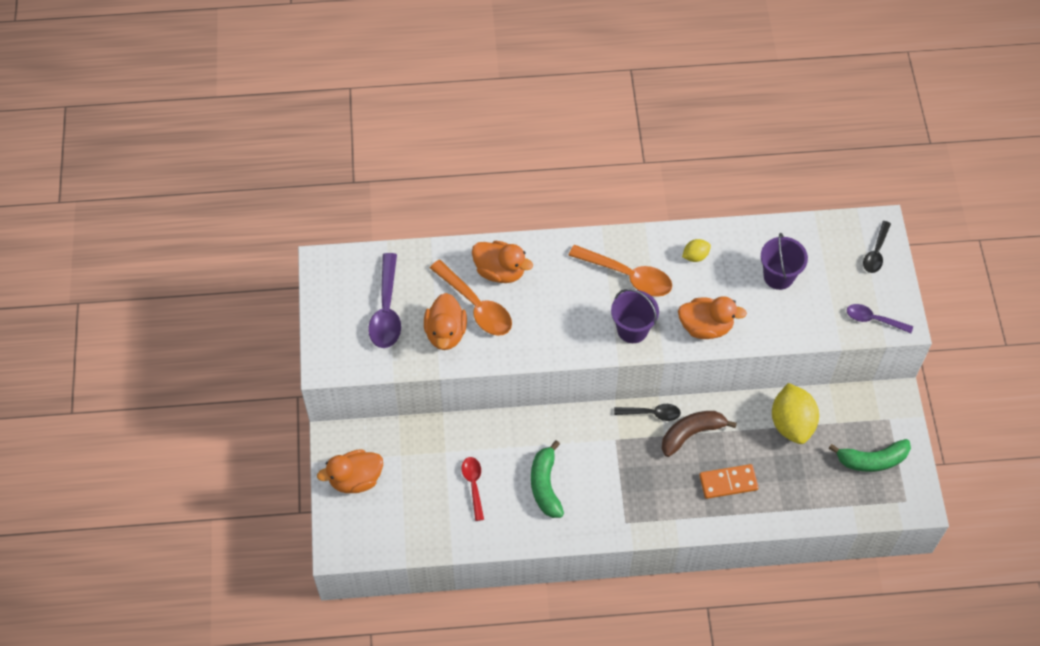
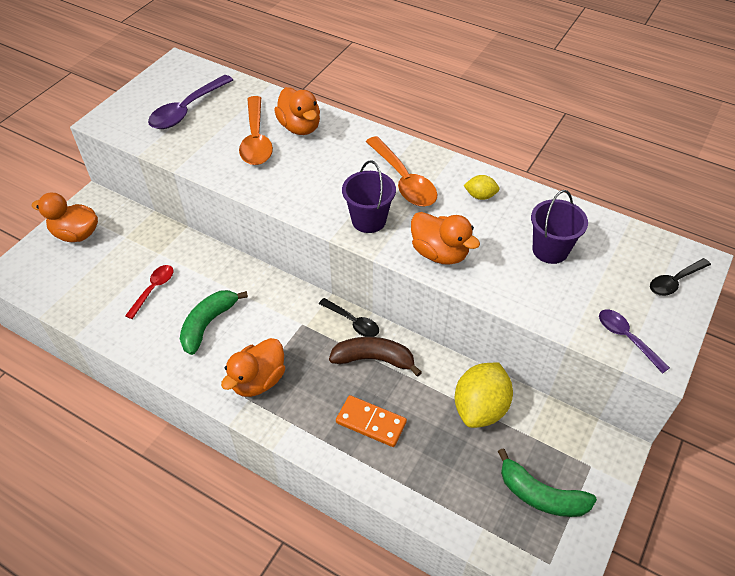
camera: 35 degrees right, 10 degrees down
orange duck [424,293,467,350] -> orange duck moved to [221,338,285,397]

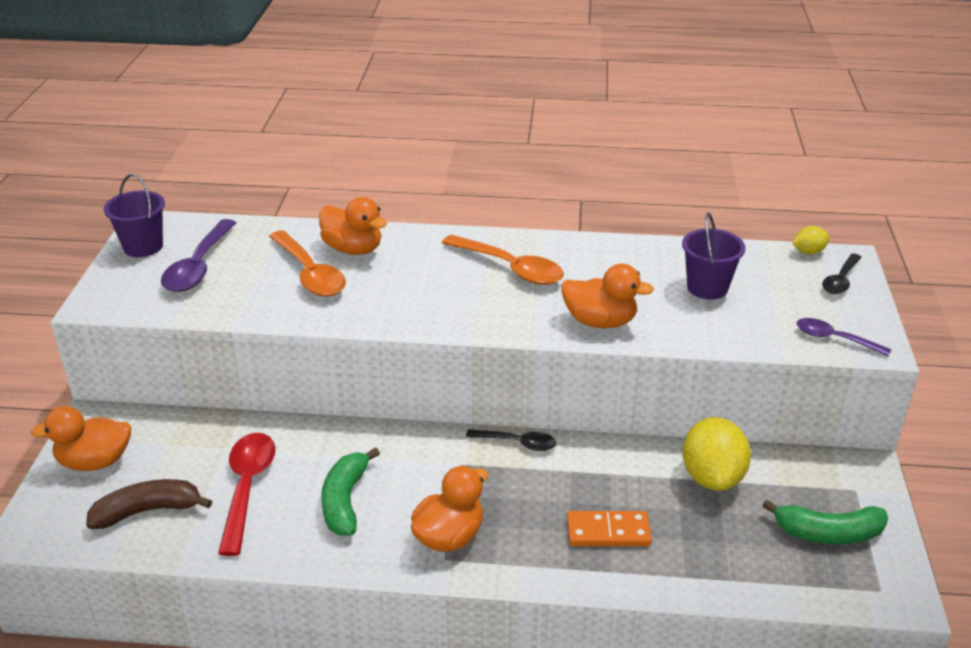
camera: 25 degrees left, 15 degrees down
red spoon [125,265,173,319] -> red spoon [218,433,275,556], size x1.66
orange duck [221,338,285,397] -> orange duck turned 150 degrees counterclockwise [411,466,488,552]
brown banana [329,337,422,377] -> brown banana moved to [86,479,212,529]
purple bucket [342,161,396,233] -> purple bucket moved to [104,174,165,257]
yellow lemon [463,175,499,200] -> yellow lemon moved to [792,226,830,255]

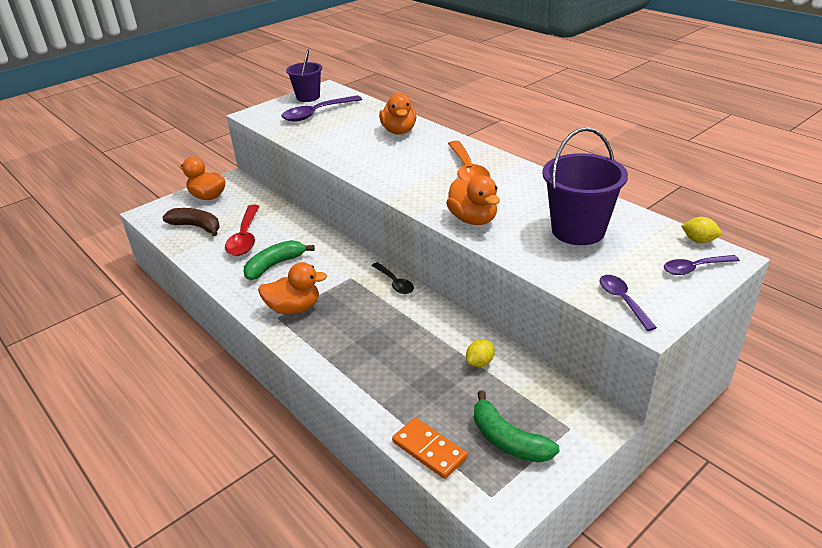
camera: 45 degrees right, 0 degrees up
red spoon [218,433,275,556] -> red spoon turned 135 degrees clockwise [225,205,259,256]
orange spoon [269,230,346,296] -> none
orange domino [567,511,652,546] -> orange domino moved to [392,418,467,479]
purple bucket [682,212,746,300] -> purple bucket [542,127,628,245], size x1.53
yellow lemon [682,417,751,491] -> yellow lemon [466,339,495,367], size x0.49
black spoon [822,254,862,294] -> purple spoon [664,255,740,275]

